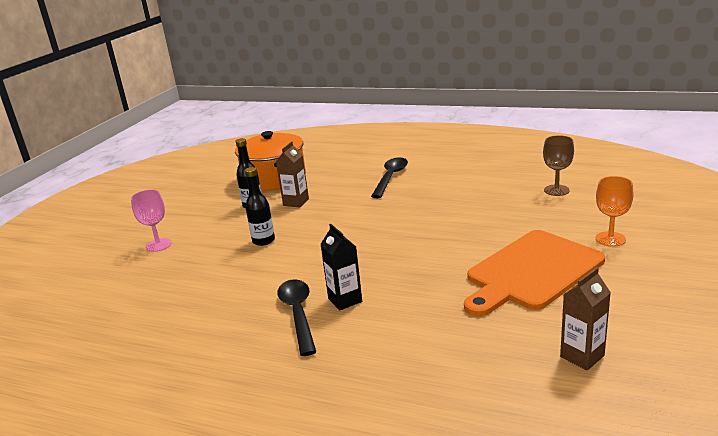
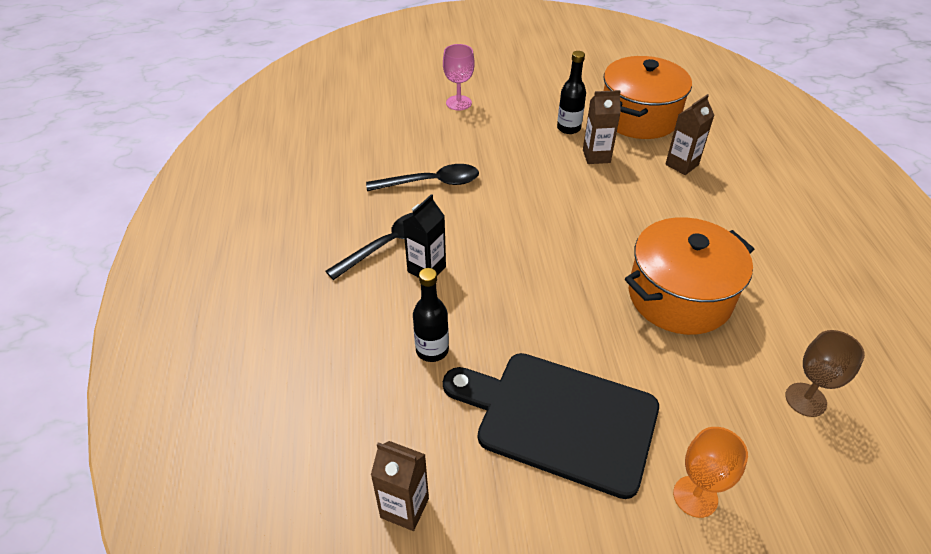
camera: 60 degrees right, 20 degrees up
black bottle [245,167,275,246] -> black bottle moved to [413,268,449,362]
black spoon [371,157,408,198] -> black spoon moved to [366,164,479,191]
orange cutting board [464,230,605,316] -> black cutting board [443,353,659,499]
none -> orange pot [625,217,754,335]
none -> brown carton [665,94,714,175]

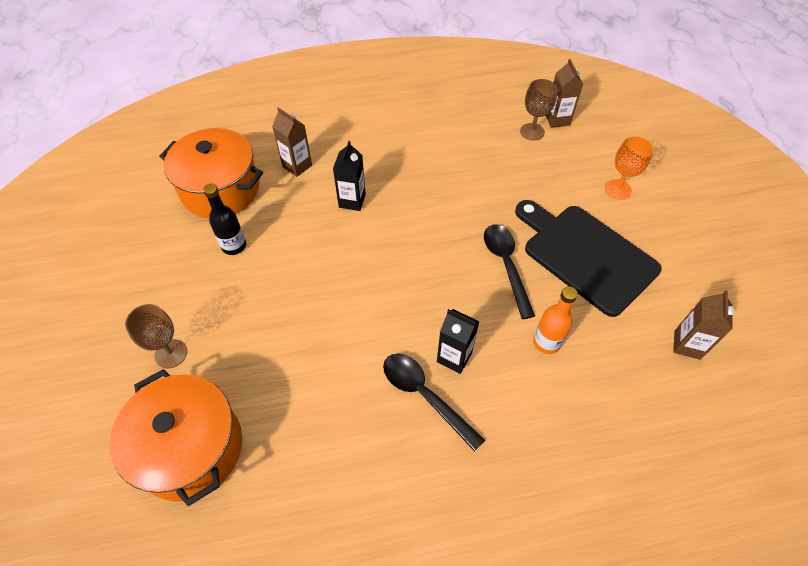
camera: 95 degrees left, 10 degrees up
black spoon [366,164,479,191] -> black spoon moved to [484,225,535,319]
black bottle [413,268,449,362] -> orange bottle [533,286,578,354]
pink goblet [443,44,474,110] -> brown goblet [125,304,187,368]
black cutting board [443,353,659,499] -> black cutting board turned 120 degrees clockwise [515,200,662,317]
brown carton [583,90,621,164] -> brown carton moved to [546,59,583,128]
orange pot [625,217,754,335] -> orange pot moved to [110,369,242,506]
none -> black carton [333,141,366,211]

